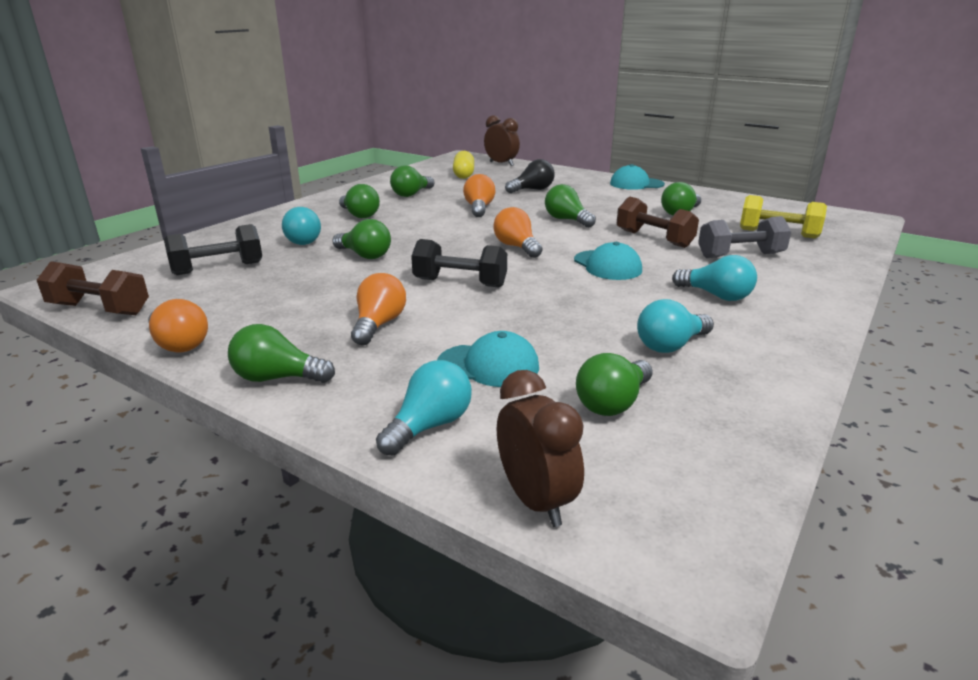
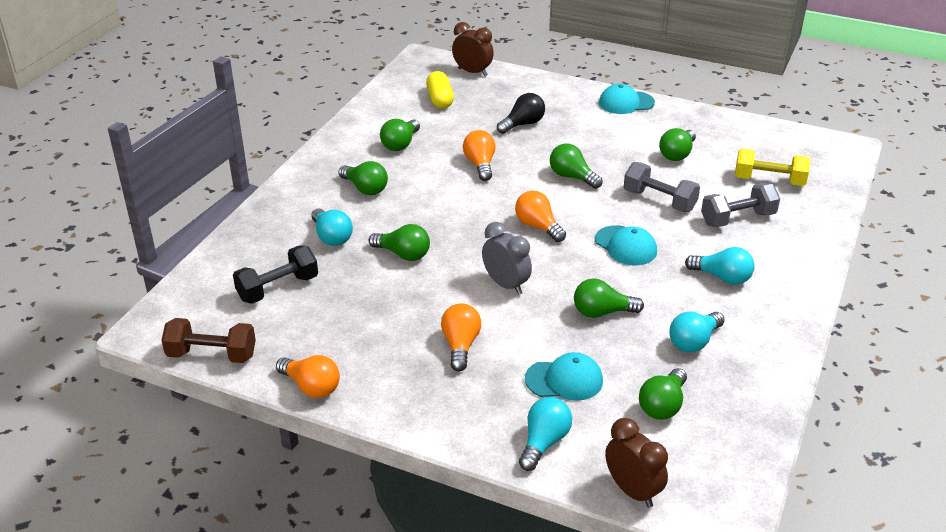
camera: 10 degrees left, 10 degrees up
green light bulb [228,324,335,383] -> green light bulb moved to [574,278,644,318]
black dumbbell [411,239,507,288] -> grey clock [482,222,532,295]
brown dumbbell [617,196,699,248] -> grey dumbbell [624,162,700,212]

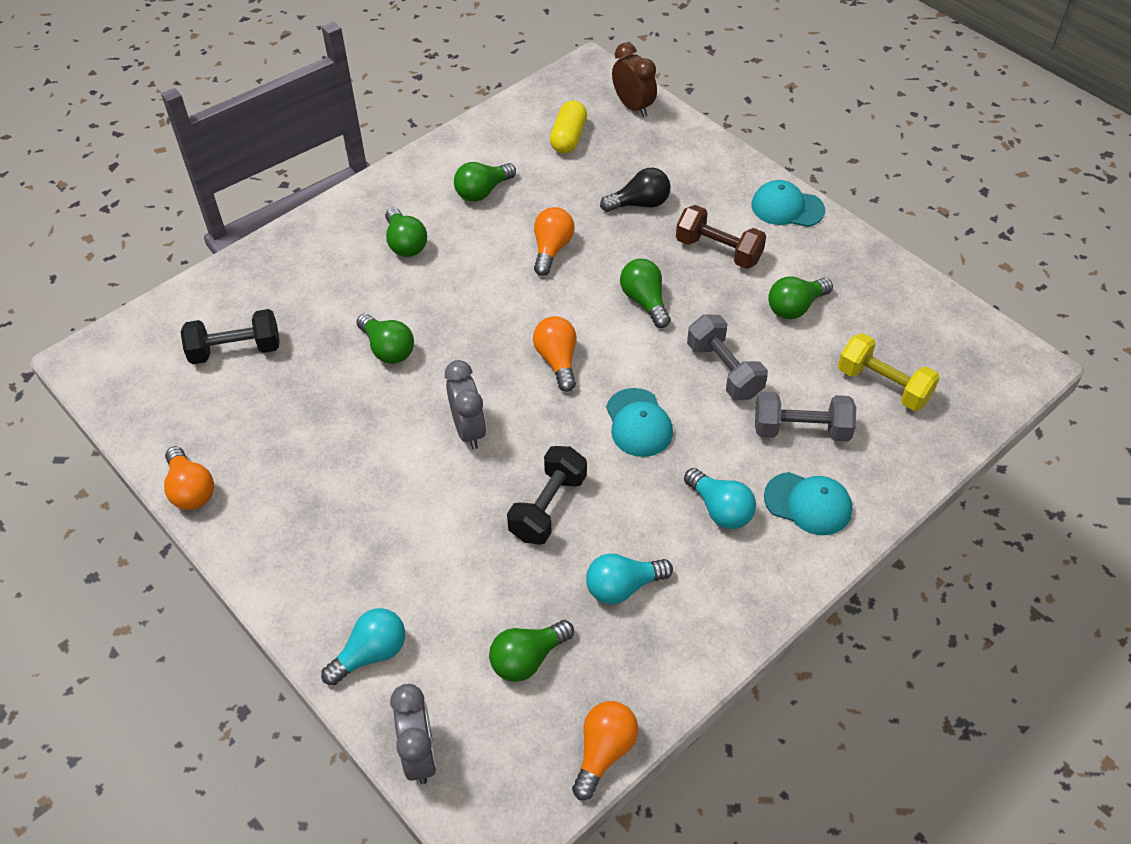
camera: 25 degrees right, 15 degrees up
brown dumbbell [161,318,256,363] -> brown dumbbell moved to [676,205,766,269]
turquoise light bulb [311,208,353,246] -> none
orange light bulb [441,303,481,371] -> orange light bulb moved to [572,701,638,800]
turquoise cap [525,352,603,401] -> turquoise cap moved to [764,472,852,535]
green light bulb [574,278,644,318] -> black dumbbell [507,446,587,545]
brown clock [605,418,668,508] -> grey clock [390,684,437,784]

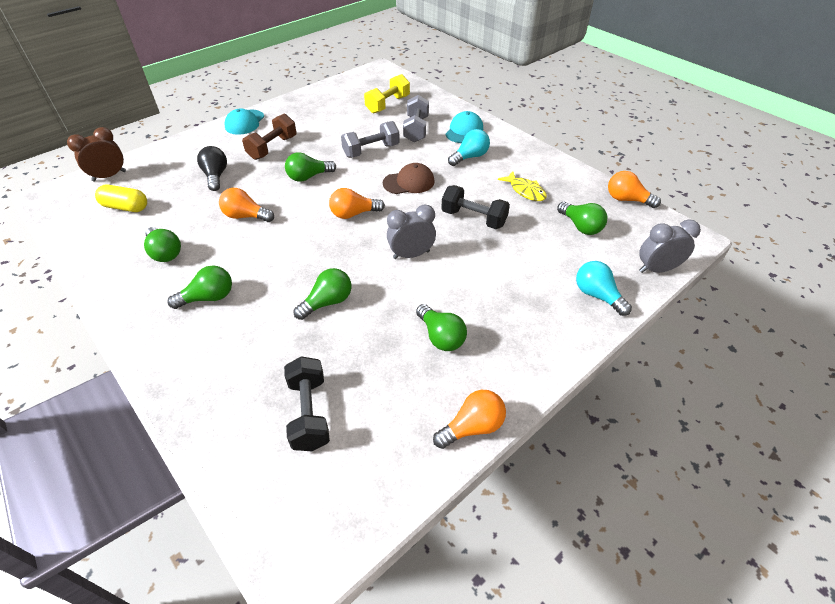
camera: 90 degrees left, 5 degrees down
turquoise light bulb [586,553,673,604] -> yellow fish [498,171,547,201]
turquoise cap [606,388,673,457] -> brown cap [383,163,435,194]
green light bulb [768,276,833,319] -> green light bulb moved to [416,304,467,351]

